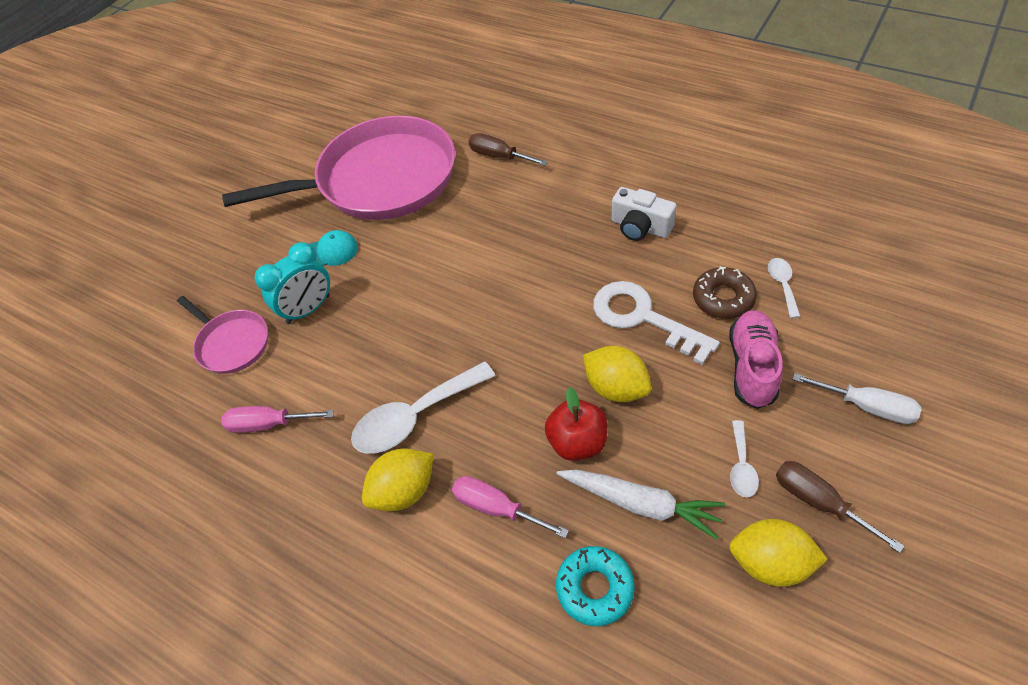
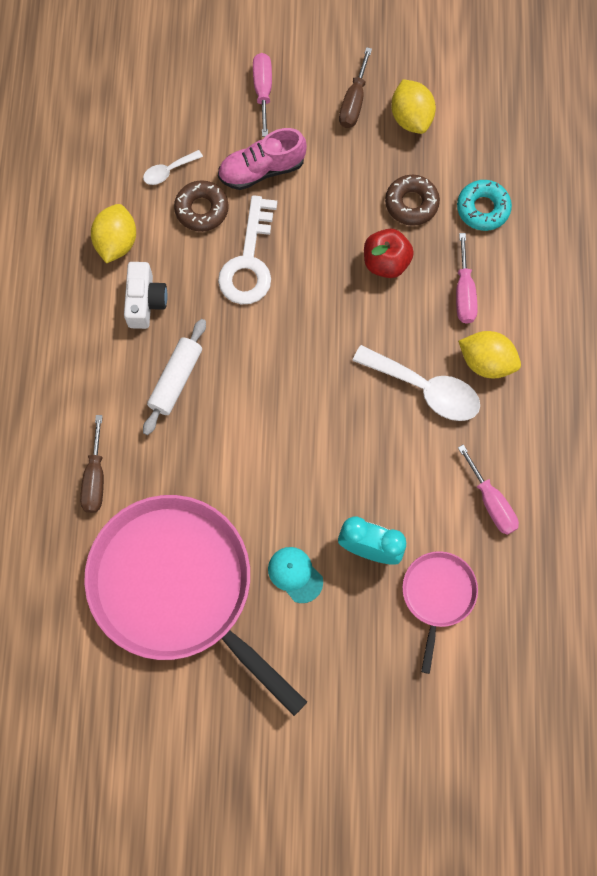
camera: 125 degrees left, 20 degrees up
white carrot [557,469,725,540] -> brown donut [385,175,440,226]
yellow lemon [583,346,651,402] -> yellow lemon moved to [91,204,136,263]
white spoon [730,420,759,497] -> none
white screwdriver [792,373,921,424] -> pink screwdriver [253,53,272,137]
none -> white rolling pin [143,319,206,435]

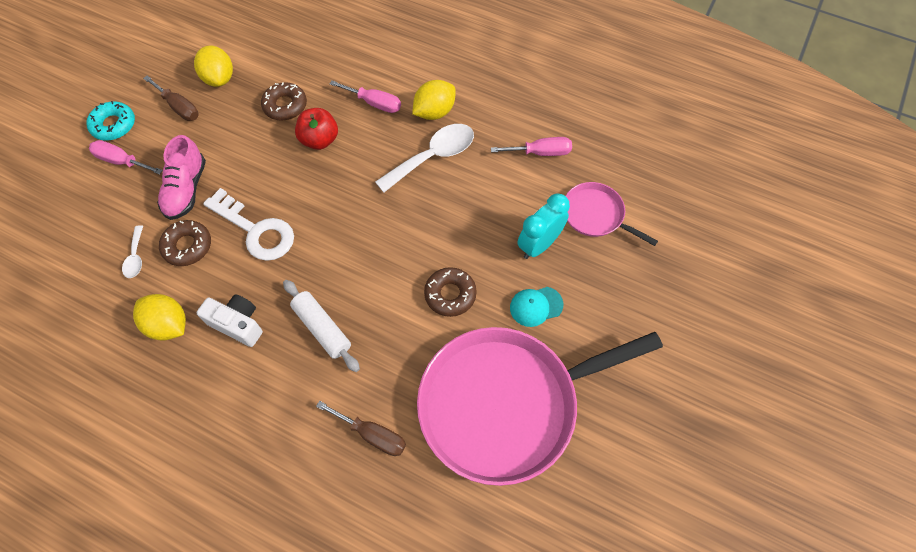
camera: 65 degrees left, 10 degrees down
yellow lemon [391,79,436,134] -> yellow lemon turned 60 degrees clockwise [194,45,233,87]
turquoise donut [457,180,512,231] -> turquoise donut moved to [86,101,135,141]
none -> brown donut [424,267,477,317]

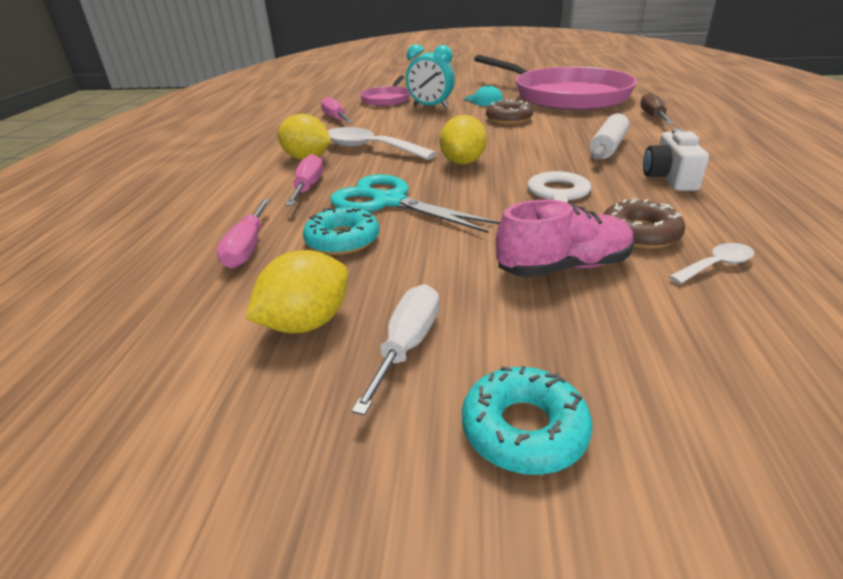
camera: 110 degrees left, 30 degrees down
pink screwdriver [89,140,163,175] -> pink screwdriver moved to [216,199,270,269]
yellow lemon [133,294,186,341] -> yellow lemon moved to [440,115,487,165]
brown screwdriver [143,75,199,121] -> white screwdriver [351,284,439,415]
brown donut [261,82,307,121] -> turquoise donut [303,207,379,255]
red apple [295,108,338,150] -> turquoise scissors [330,174,500,233]

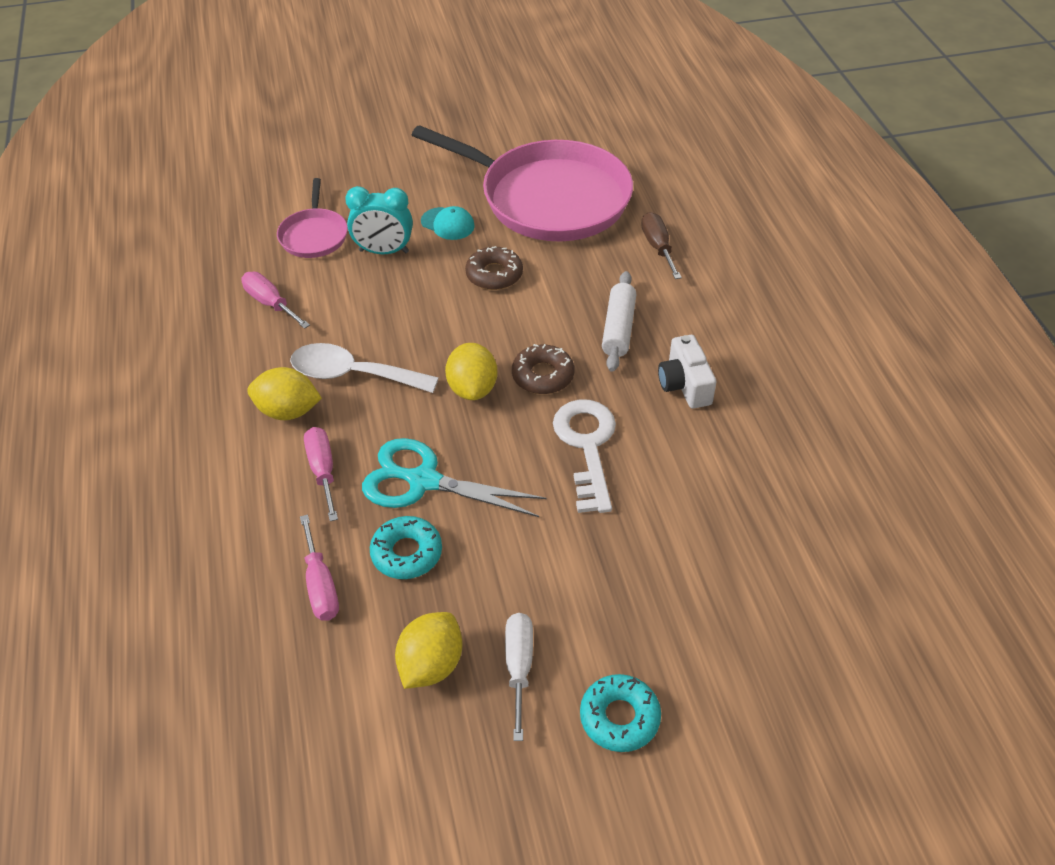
camera: 20 degrees left, 15 degrees up
pink shoe [496,199,635,278] -> none
brown donut [604,198,685,249] -> brown donut moved to [512,344,574,394]
white spoon [669,243,754,284] -> none

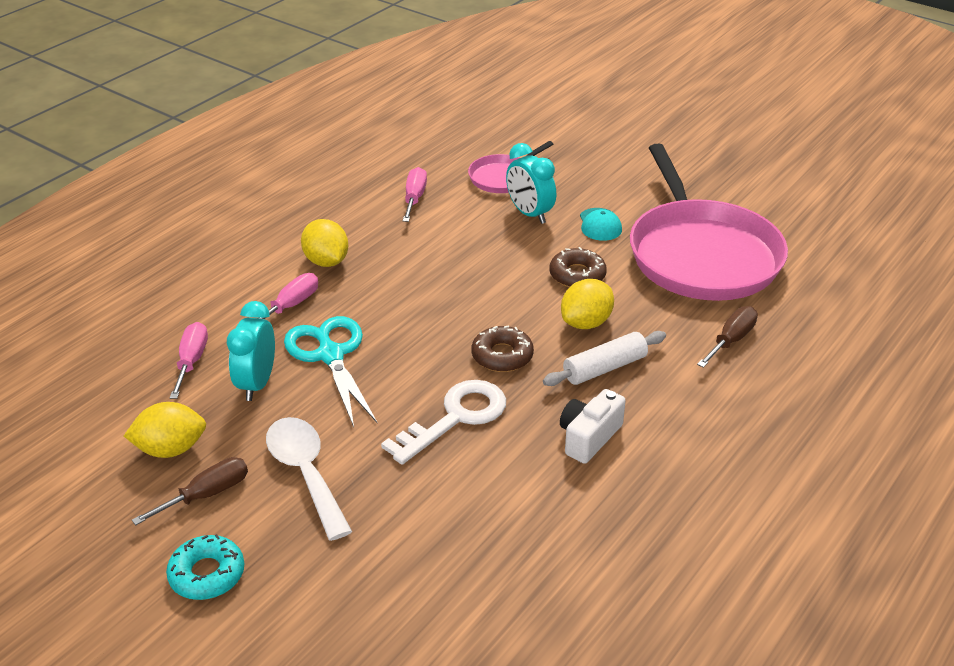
camera: 50 degrees right, 10 degrees down
white spoon [290,343,439,393] -> white spoon moved to [266,417,352,541]
pink screwdriver [300,515,339,621] -> pink screwdriver turned 150 degrees clockwise [170,322,208,399]
turquoise donut [370,516,442,579] -> turquoise clock [227,301,275,401]
yellow lemon [445,343,497,400] -> yellow lemon moved to [561,279,614,329]
white screwdriver [505,613,533,741] -> brown screwdriver [132,457,248,525]

